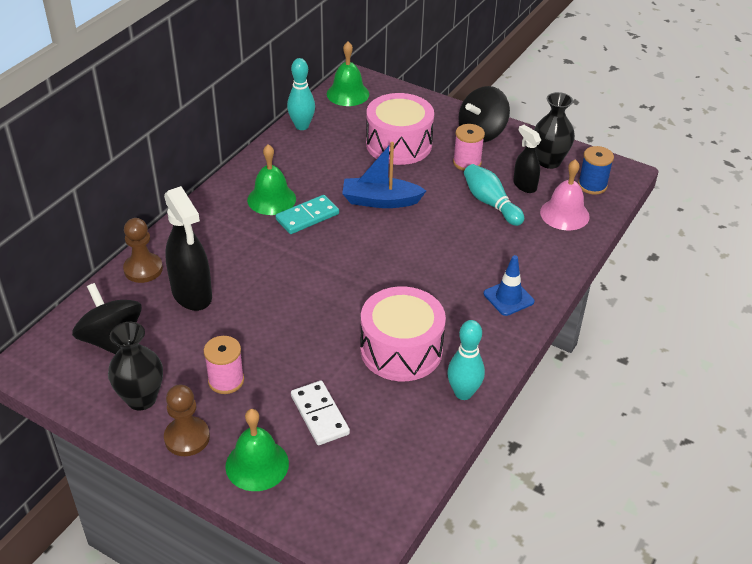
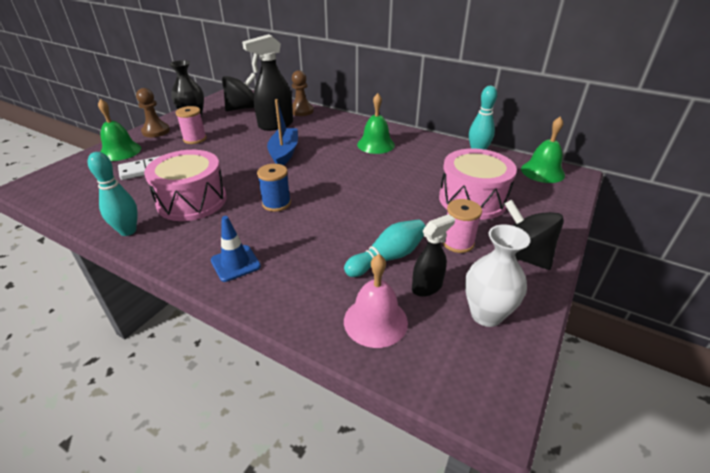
camera: 90 degrees right, 5 degrees down
turquoise domino [276,195,339,234] -> none
blue boat [342,142,426,208] -> blue boat moved to [267,99,298,166]
black vase [534,92,575,169] -> white vase [465,224,530,327]
blue spool [578,146,614,194] -> blue spool moved to [257,164,291,212]

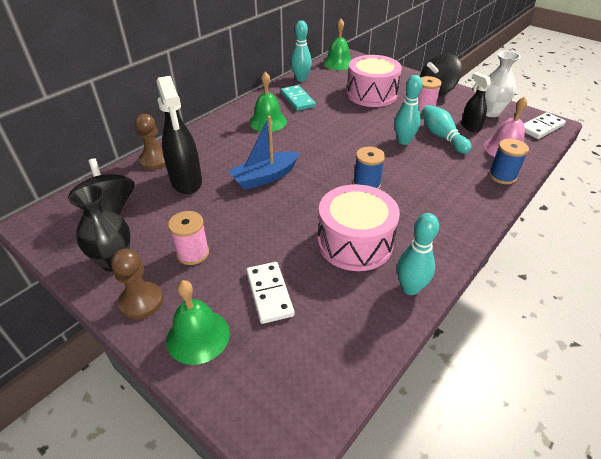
camera: 80 degrees left, 5 degrees up
blue traffic cone [211,216,261,282] -> none
blue boat [267,99,298,166] -> blue boat turned 45 degrees counterclockwise [228,116,299,190]
none -> turquoise domino [281,85,316,111]
none -> turquoise bowling pin [394,75,422,145]
none -> blue spool [489,139,529,184]
none -> white domino [524,112,566,139]

